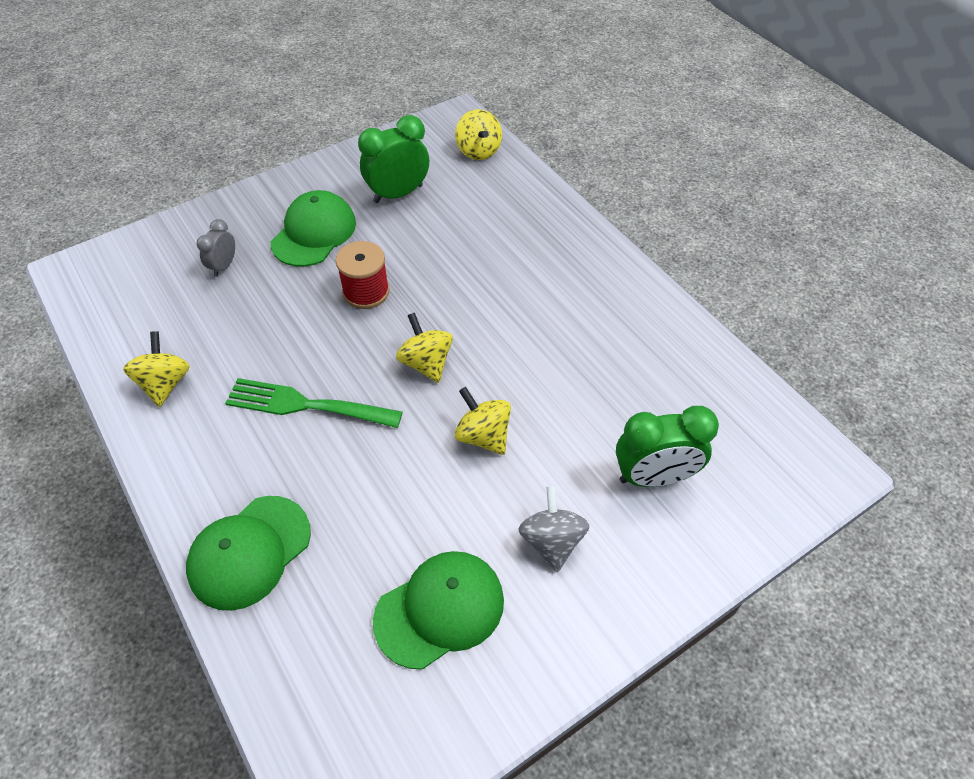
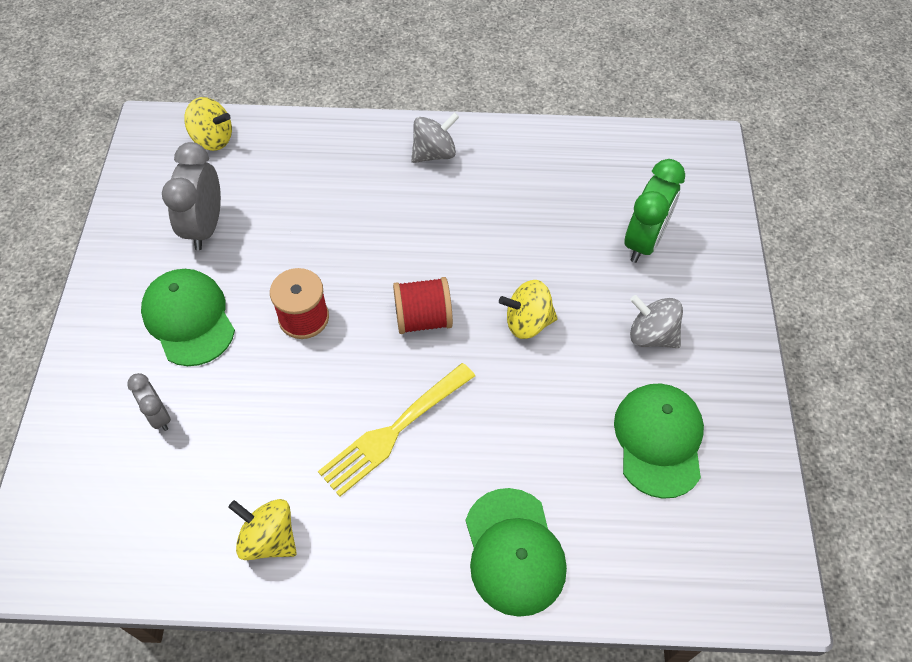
camera: 55 degrees left, 5 degrees up
green fork [225,378,403,428] -> yellow fork [318,363,475,497]
green clock [358,115,429,203] -> grey clock [162,142,221,250]
yellow spinning top [396,313,453,383] -> red spool [393,277,453,334]
none -> grey spinning top [411,112,459,163]

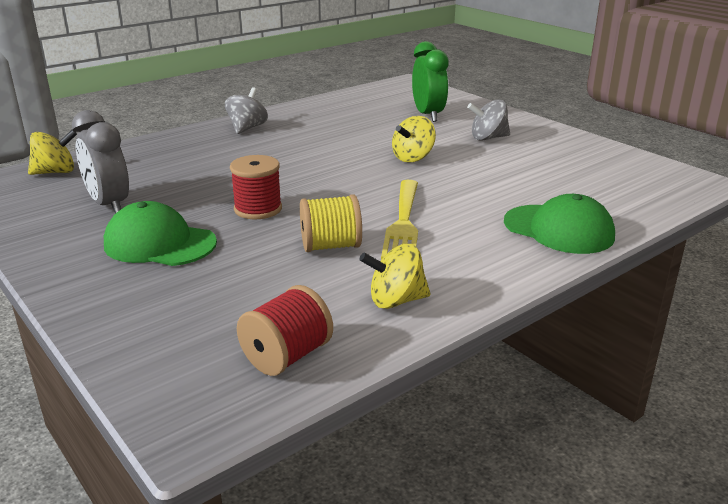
camera: 40 degrees left, 30 degrees down
grey clock [127,373,171,431] -> none
red spool [393,277,453,334] -> red spool moved to [237,285,333,376]
green cap [614,383,704,499] -> none
none -> yellow spool [300,194,362,252]

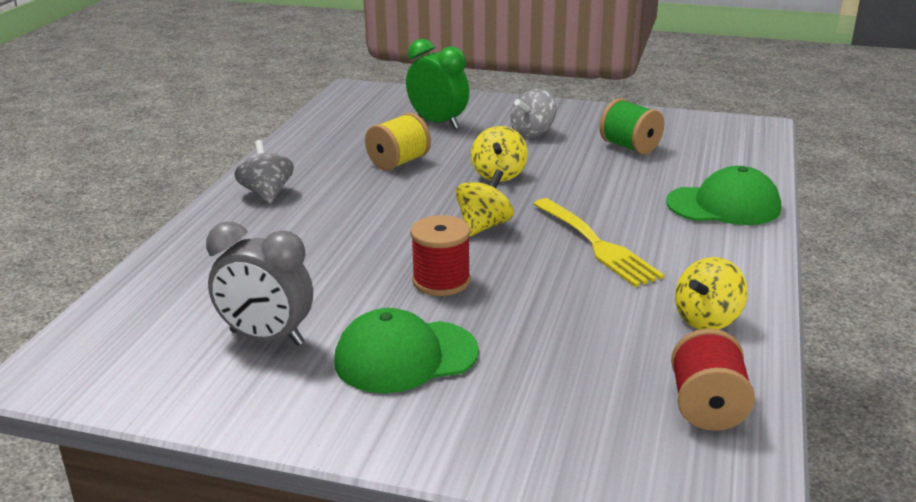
camera: 35 degrees left, 0 degrees up
yellow spinning top [28,130,77,175] -> yellow spinning top moved to [456,169,514,237]
yellow spool [300,194,362,252] -> yellow spool moved to [365,113,431,171]
none -> green spool [599,98,664,155]

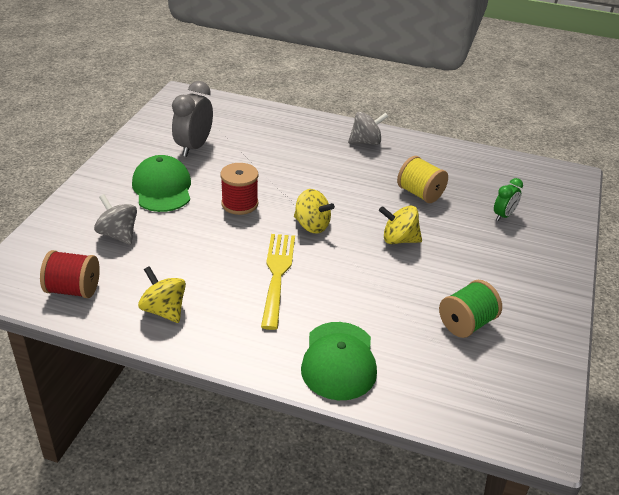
camera: 90 degrees right, 10 degrees up
green clock [406,39,469,130] -> green clock [494,178,523,221], size x0.56
grey spinning top [510,88,556,138] -> grey spinning top moved to [94,194,137,245]
yellow fork [534,198,664,287] -> yellow fork turned 120 degrees clockwise [261,234,295,330]

